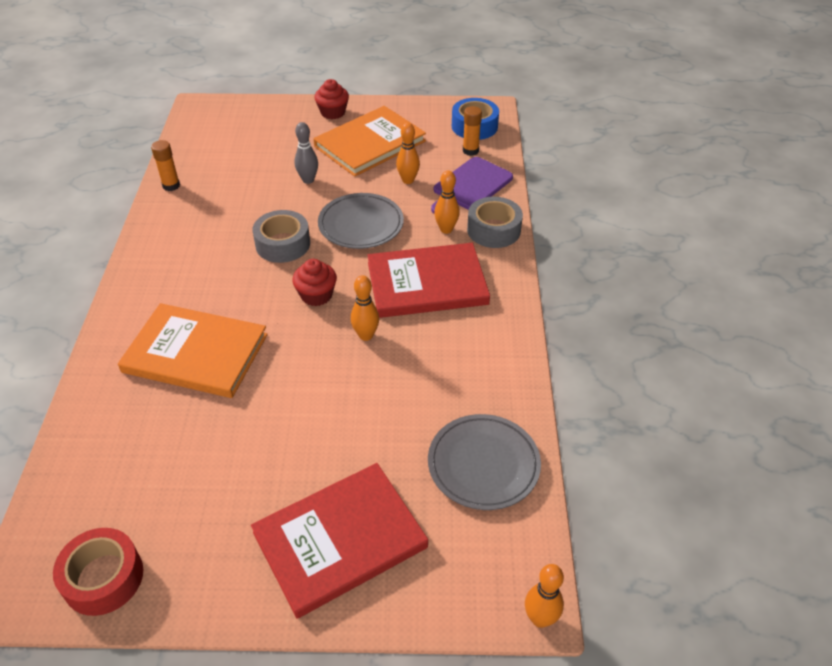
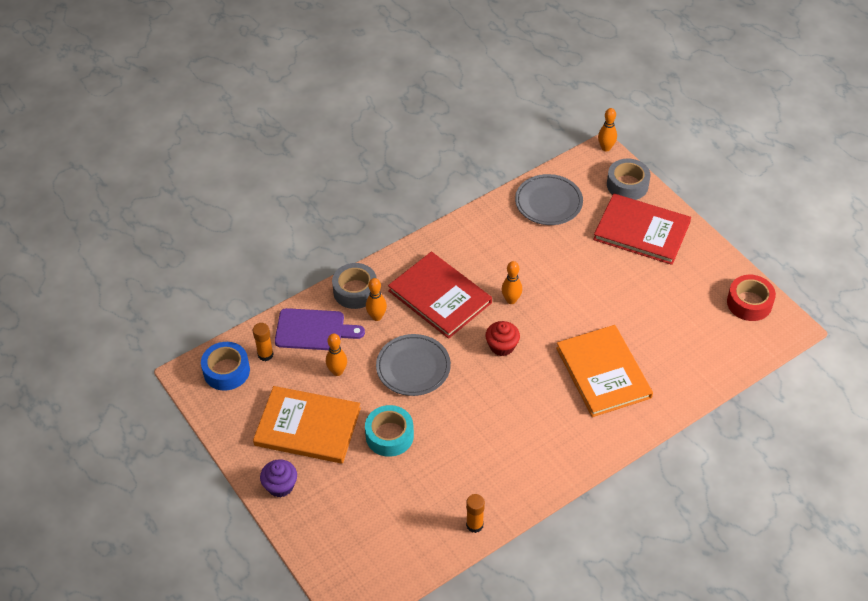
camera: 125 degrees left, 5 degrees up
grey tape [252,210,310,263] -> grey tape moved to [607,158,650,200]
grey bowling pin [295,122,318,184] -> turquoise tape [365,405,414,457]
red cupcake [314,79,349,119] -> purple cupcake [260,459,297,497]

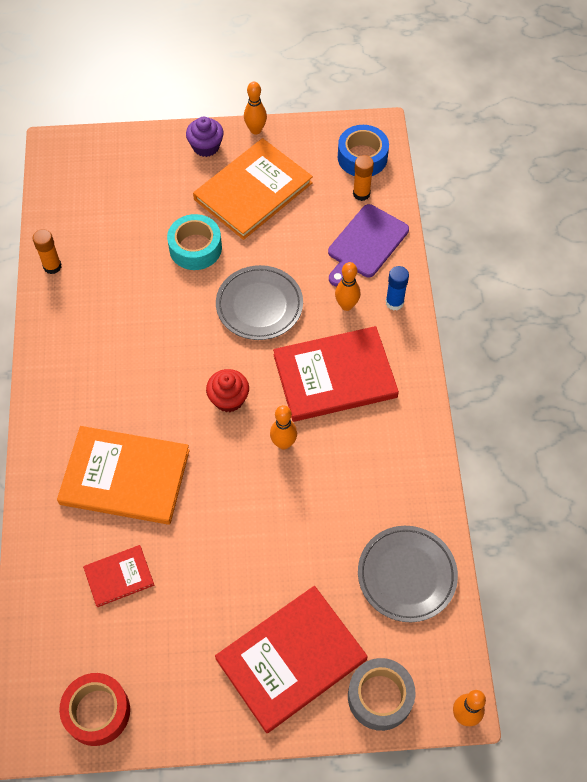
camera: 120 degrees right, 10 degrees up
orange bowling pin [326,334,347,376] -> orange bowling pin moved to [244,82,267,134]
grey tape [332,263,377,309] -> blue glue stick [386,266,409,311]
none -> red book [83,545,154,607]

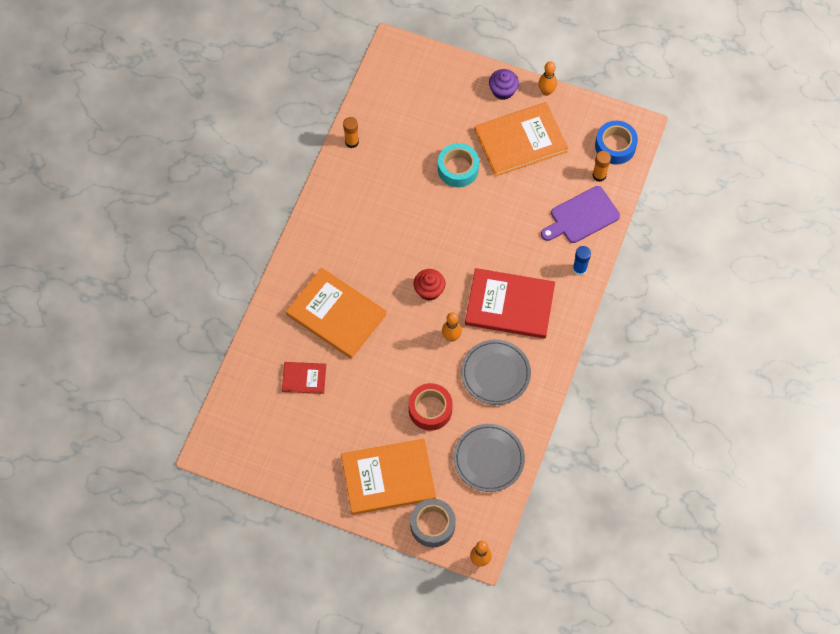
camera: 25 degrees right, 5 degrees up
red tape [59,673,130,746] -> red tape moved to [409,383,453,431]
red book [215,586,368,733] -> orange book [341,439,436,515]
grey plate [216,265,303,340] -> grey plate moved to [461,339,531,405]
orange bowling pin [335,262,360,311] -> none

